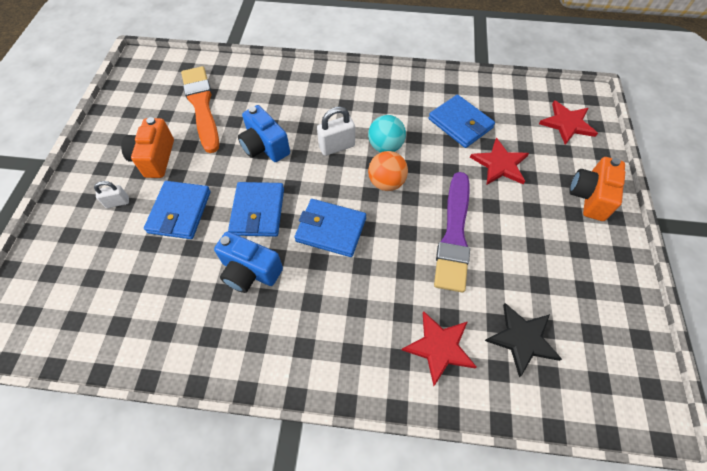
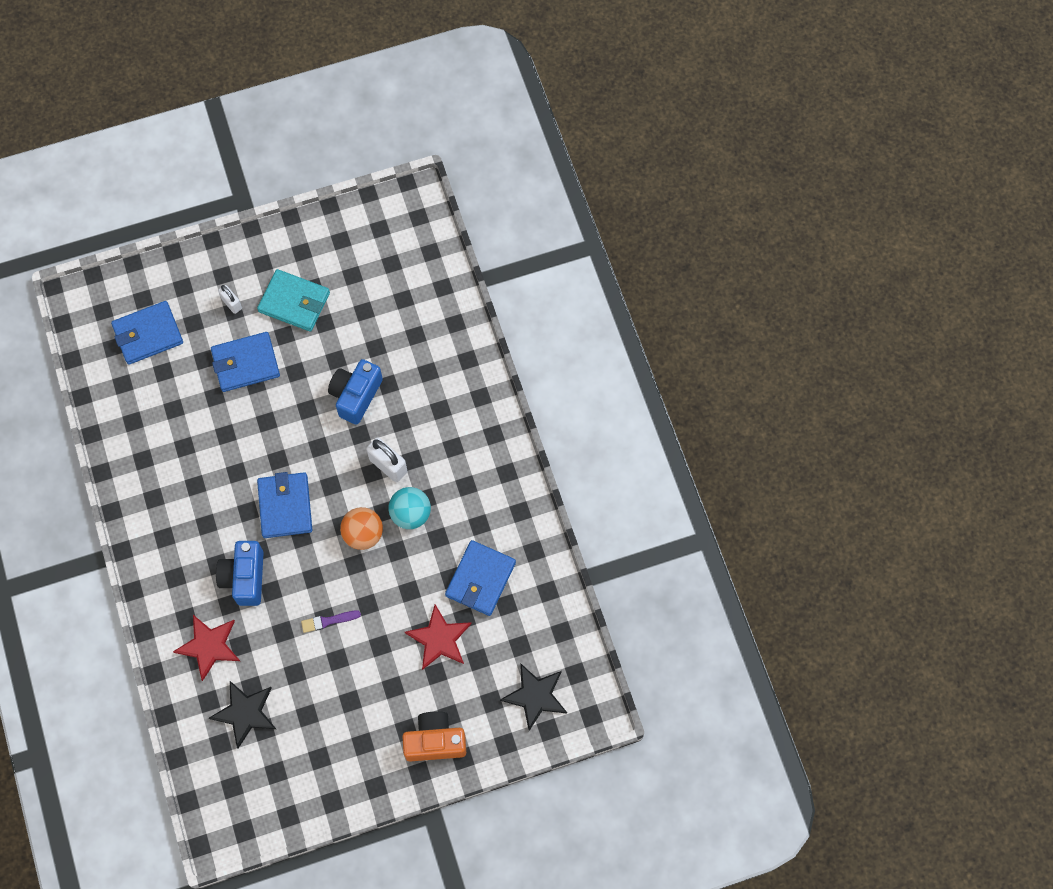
camera: 65 degrees right, 10 degrees up
orange camera [121,117,174,178] -> turquoise wallet [257,269,330,332]
orange brush [181,66,219,153] -> none
blue camera [214,231,283,293] -> blue camera moved to [216,541,264,606]
blue wallet [228,182,284,237] -> blue wallet moved to [111,301,183,365]
purple brush [434,172,470,292] -> purple brush [301,611,361,633], size x0.42
red star [539,100,598,145] -> black star [500,663,567,731]

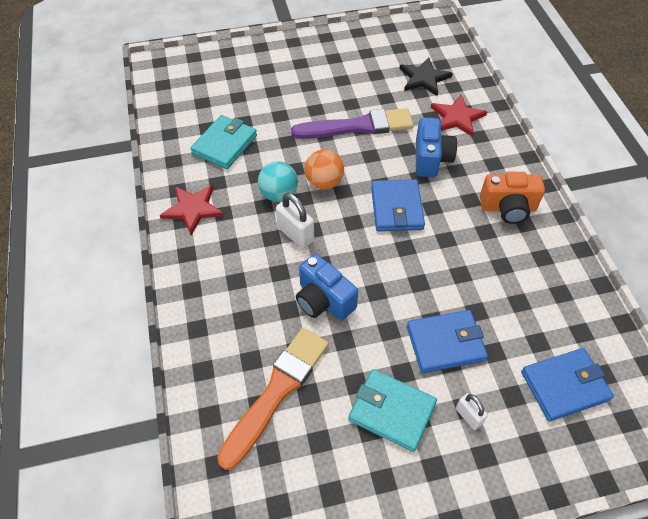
camera: 175 degrees left, 15 degrees down
purple brush [301,611,361,633] -> purple brush [291,108,414,139], size x2.40
blue camera [328,359,383,425] -> blue camera turned 105 degrees clockwise [296,254,358,321]
orange camera [402,711,466,761] -> orange camera moved to [480,172,545,224]
red star [405,604,472,670] -> red star moved to [160,185,224,235]
blue wallet [445,540,516,616] -> turquoise wallet [190,115,257,169]
black star [500,663,567,731] -> none
none -> orange brush [217,328,329,470]

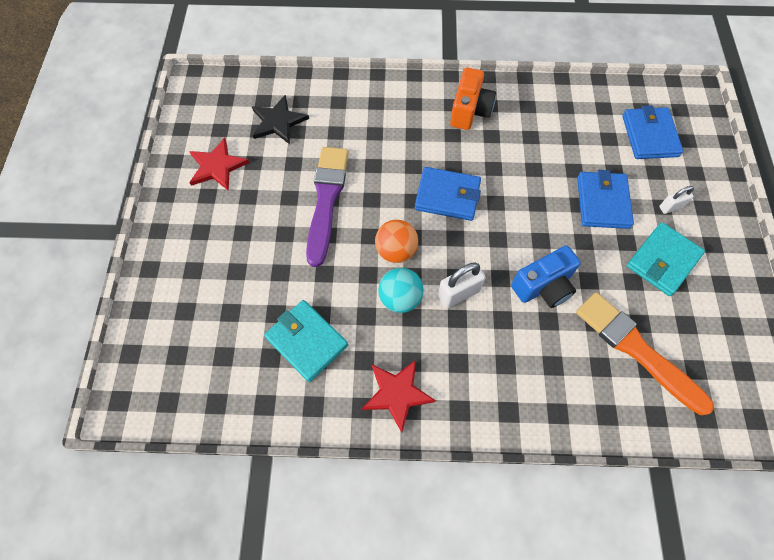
camera: 75 degrees left, 10 degrees up
blue camera [416,118,457,177] -> none
red star [431,95,487,137] -> red star moved to [189,138,250,191]

